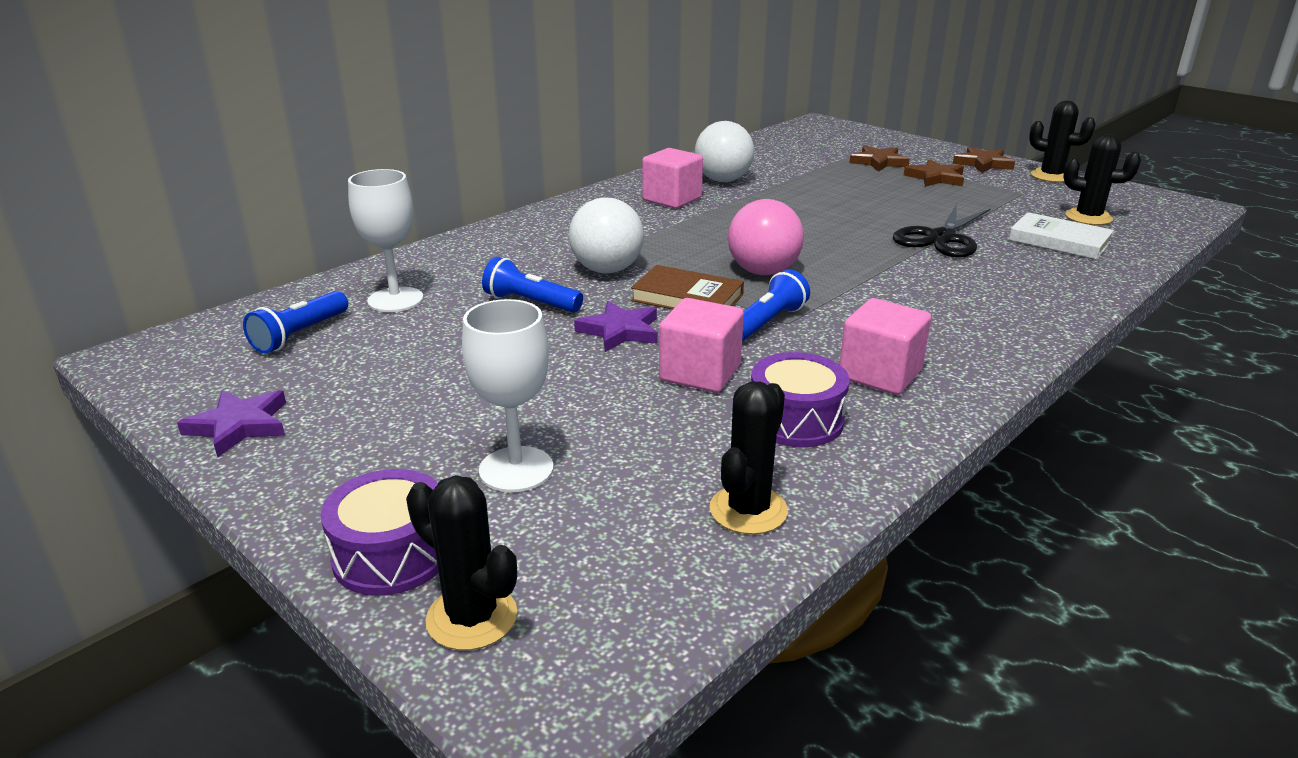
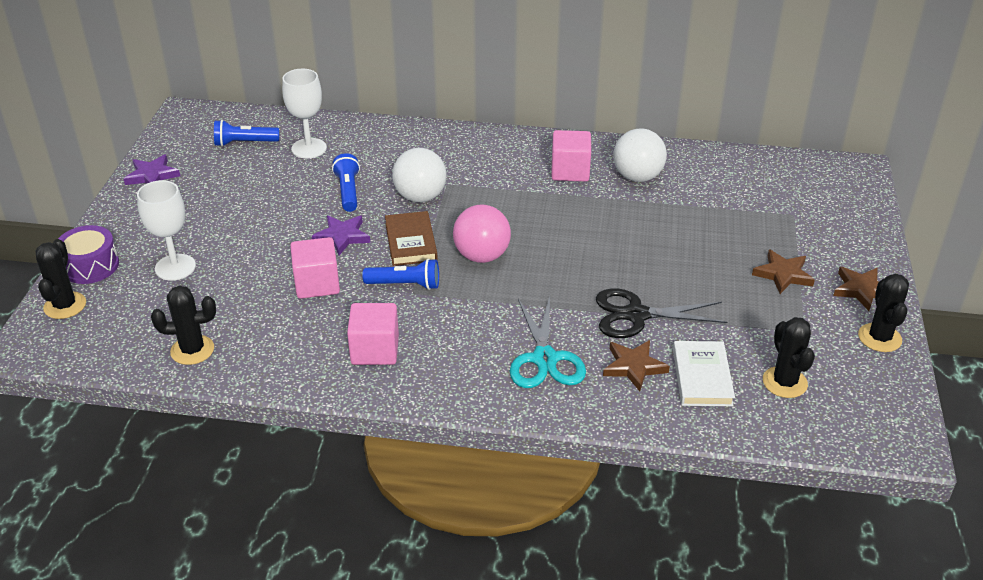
camera: 55 degrees right, 10 degrees up
purple drum [751,352,850,447] -> none
brown star [849,145,910,172] -> brown star moved to [603,340,670,391]
none -> turquoise scissors [510,296,586,388]

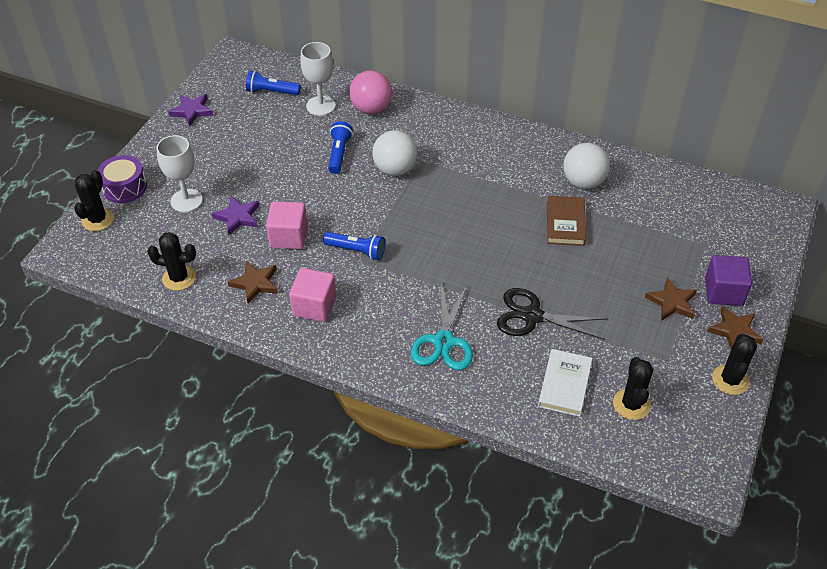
camera: 15 degrees right, 10 degrees up
purple star [312,215,370,255] -> purple star moved to [212,196,259,235]
brown book [385,211,438,266] -> brown book moved to [547,196,586,246]
pink ball [453,204,511,263] -> pink ball moved to [349,70,392,114]
pink cube [551,130,591,182] -> none
brown star [603,340,670,391] -> brown star moved to [228,261,278,304]
none -> purple cube [705,255,752,306]

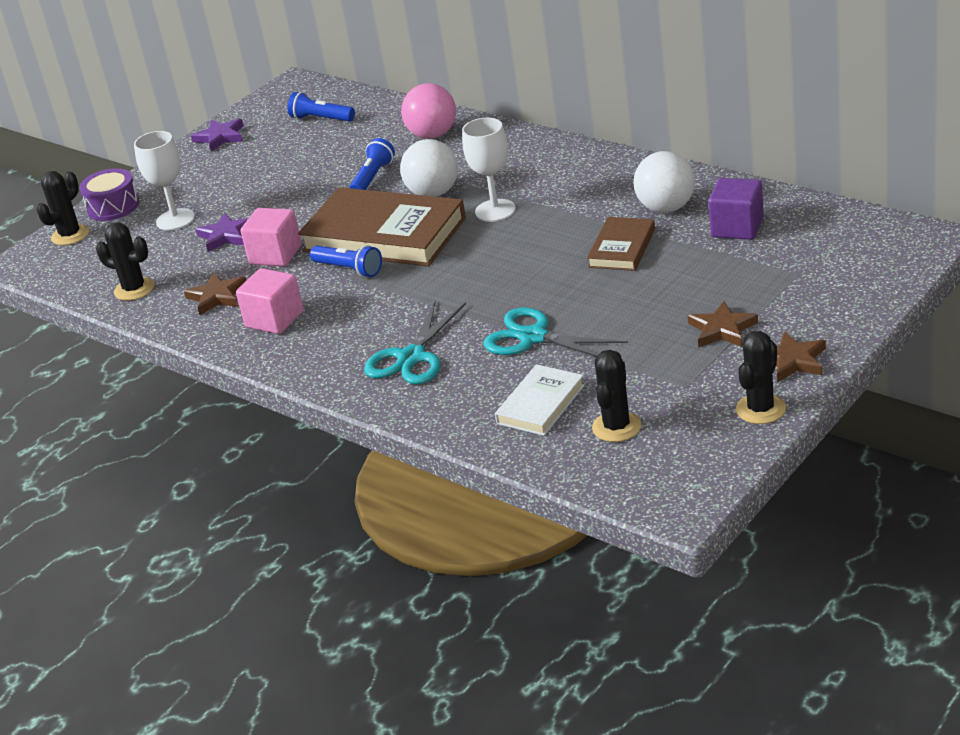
camera: 20 degrees right, 15 degrees down
white goblet [300,42,336,116] -> white goblet moved to [462,117,516,222]
black scissors [497,288,608,340] -> turquoise scissors [484,307,628,357]
purple cube [705,255,752,306] -> purple cube moved to [708,178,764,240]
none -> brown book [298,187,466,266]

